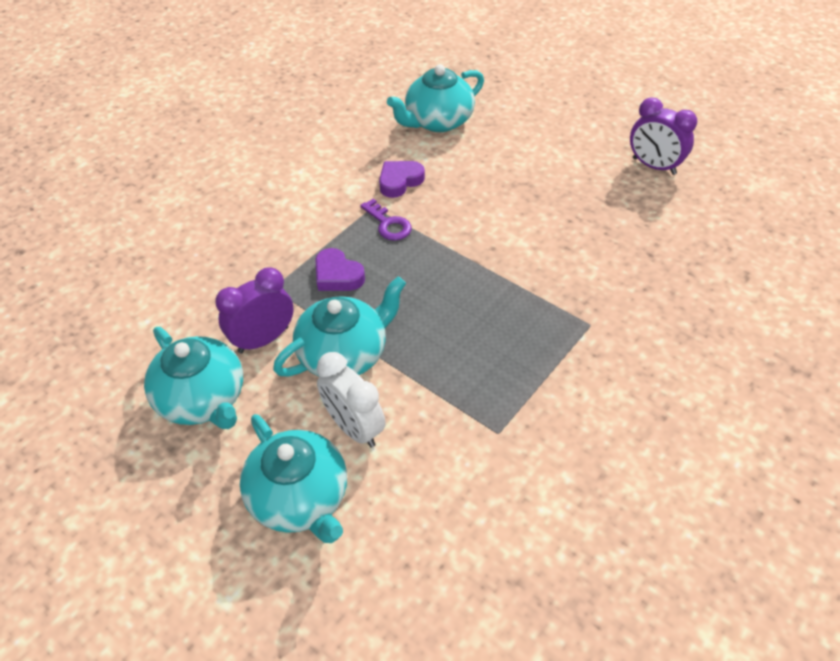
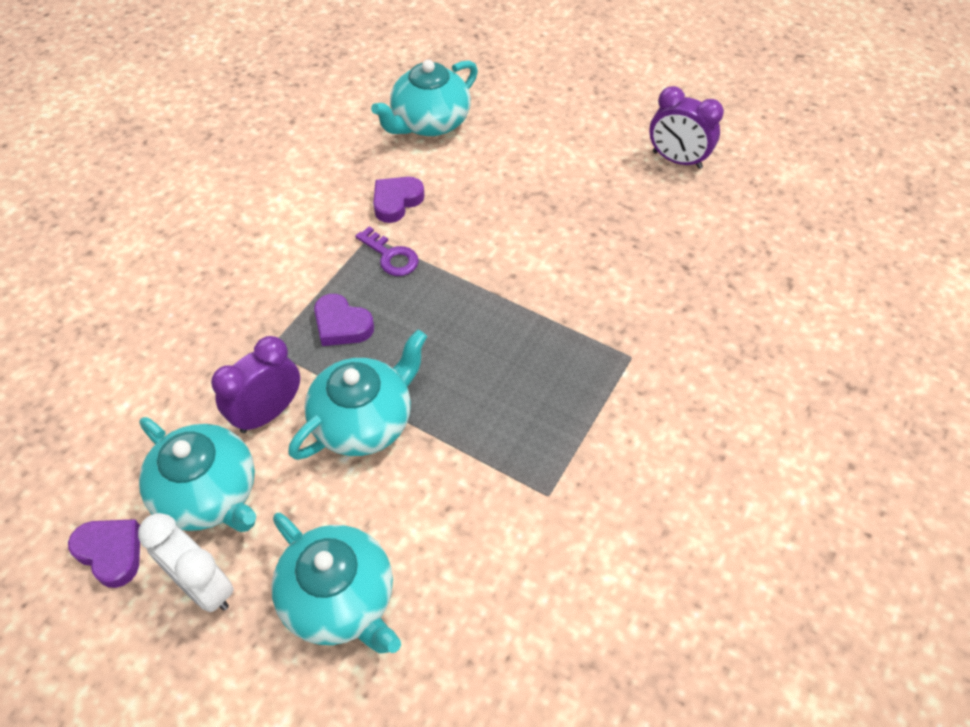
camera: 10 degrees left, 5 degrees up
white clock [317,352,386,448] -> white clock moved to [138,513,234,612]
none -> purple heart [68,519,140,588]

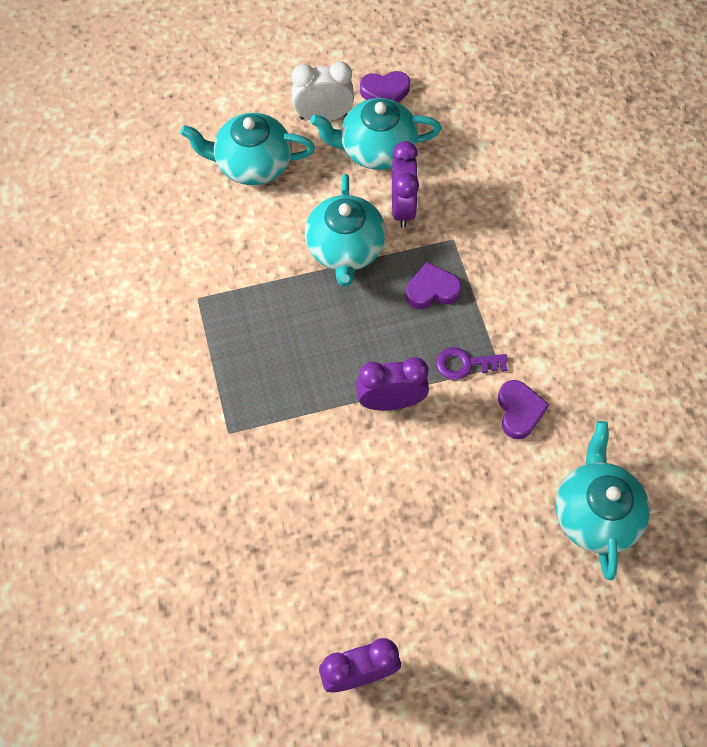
camera: 135 degrees right, 10 degrees up
none -> purple clock [356,357,429,410]

